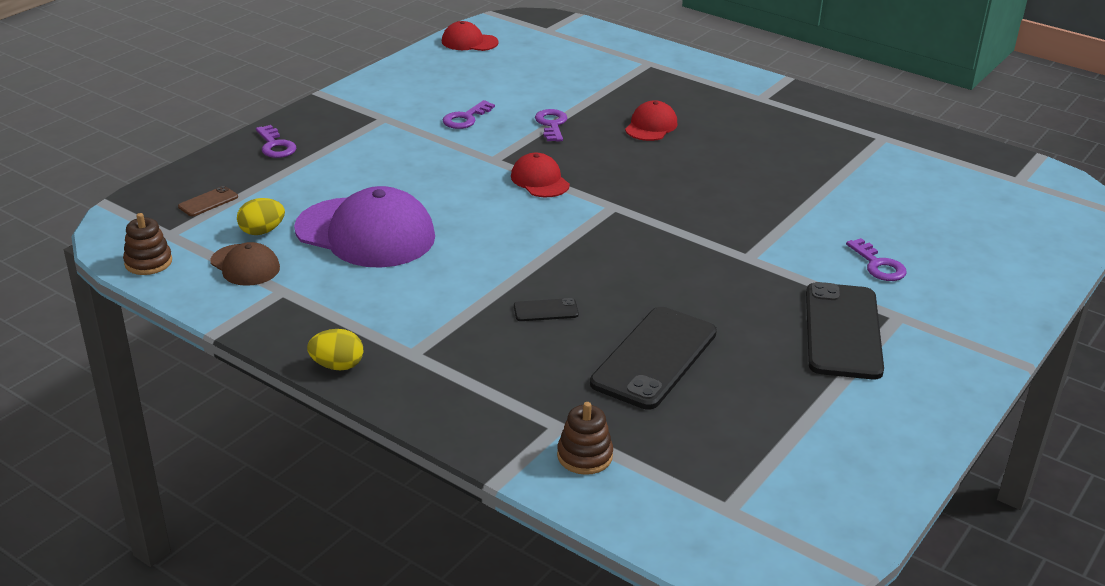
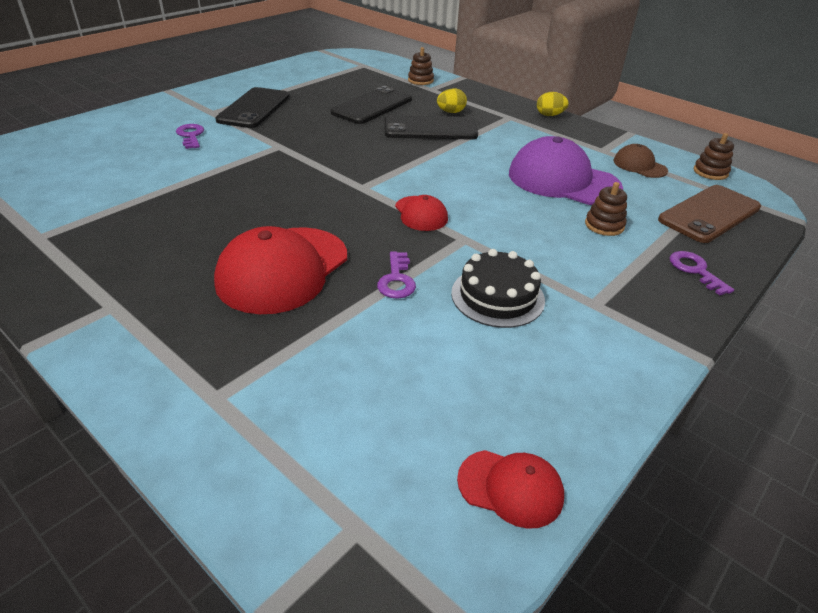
camera: 175 degrees left, 5 degrees up
brown phone [178,186,238,216] -> brown phone [658,185,761,243], size x2.32
yellow egg [237,198,285,235] -> yellow egg moved to [437,88,467,113]
purple key [443,100,495,129] -> black cake [451,249,545,328]
black phone [514,298,579,321] -> black phone [385,115,478,140], size x2.32
red cap [625,100,678,141] -> red cap [214,226,347,314], size x1.96
none -> brown stacking toy [585,182,627,236]

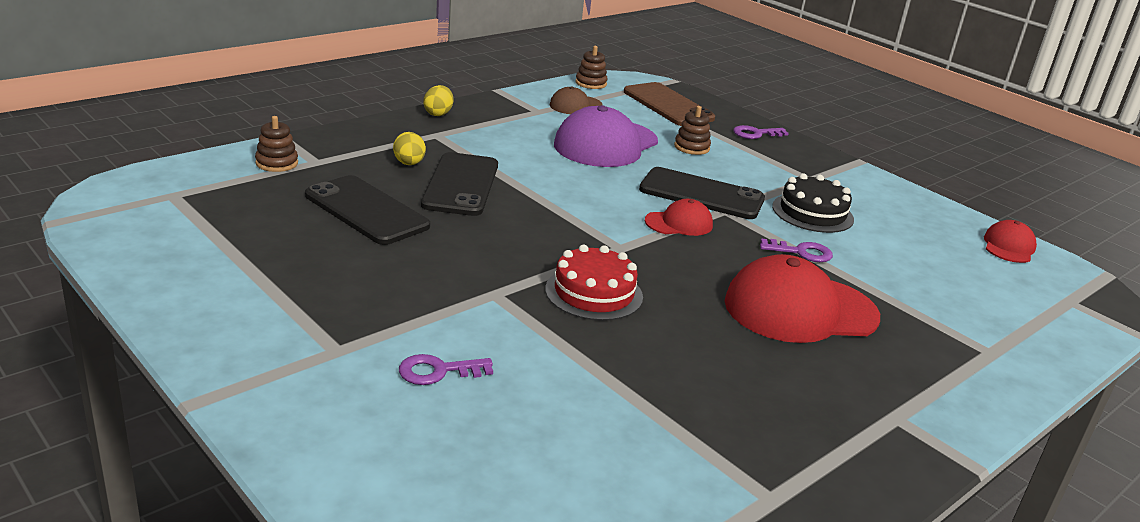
camera: 85 degrees left, 10 degrees down
red cap [214,226,347,314] -> red cap turned 135 degrees clockwise [724,254,880,343]
black phone [215,87,289,128] -> black phone moved to [639,167,765,219]
none -> red cake [545,244,643,321]

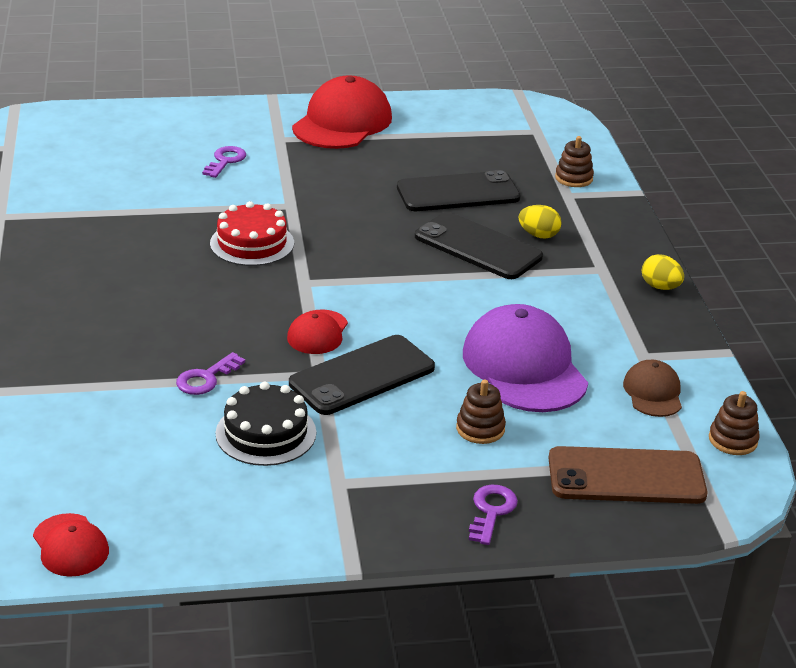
camera: 125 degrees right, 5 degrees up
red cap [724,254,880,343] -> red cap moved to [292,75,392,149]

